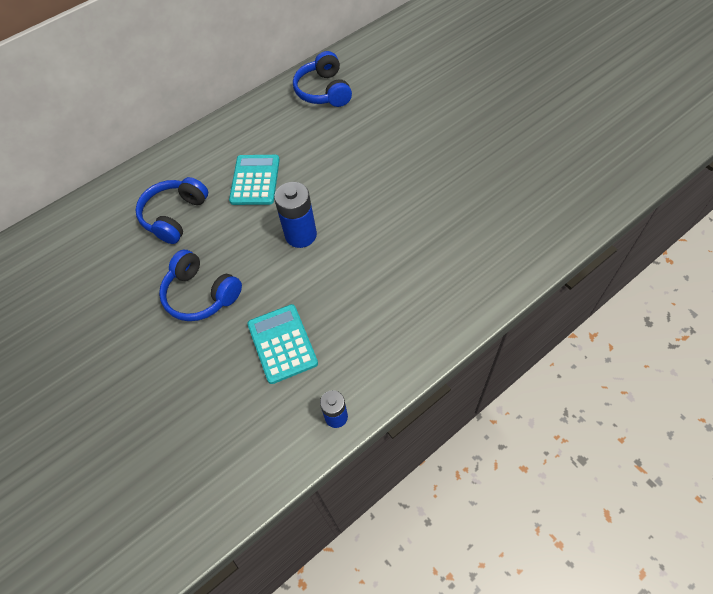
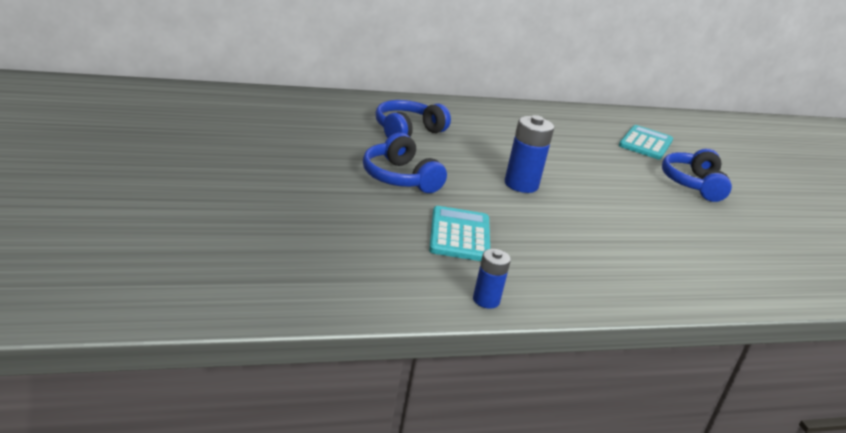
camera: 15 degrees right, 30 degrees down
turquoise calculator [229,155,280,205] -> turquoise calculator moved to [619,125,673,160]
blue headphones [293,51,352,107] -> blue headphones moved to [662,149,732,202]

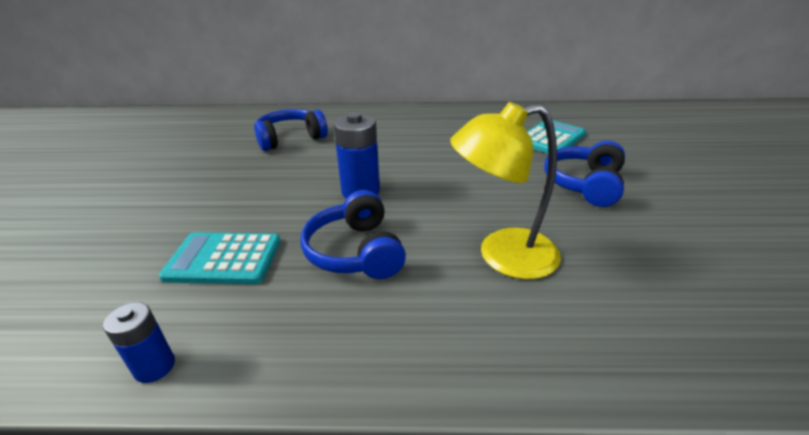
camera: 20 degrees right, 5 degrees up
blue headphones [363,133,447,193] -> blue headphones moved to [300,190,406,279]
turquoise calculator [429,206,490,261] -> turquoise calculator turned 105 degrees counterclockwise [159,232,281,284]
none -> yellow lamp [450,102,561,279]

